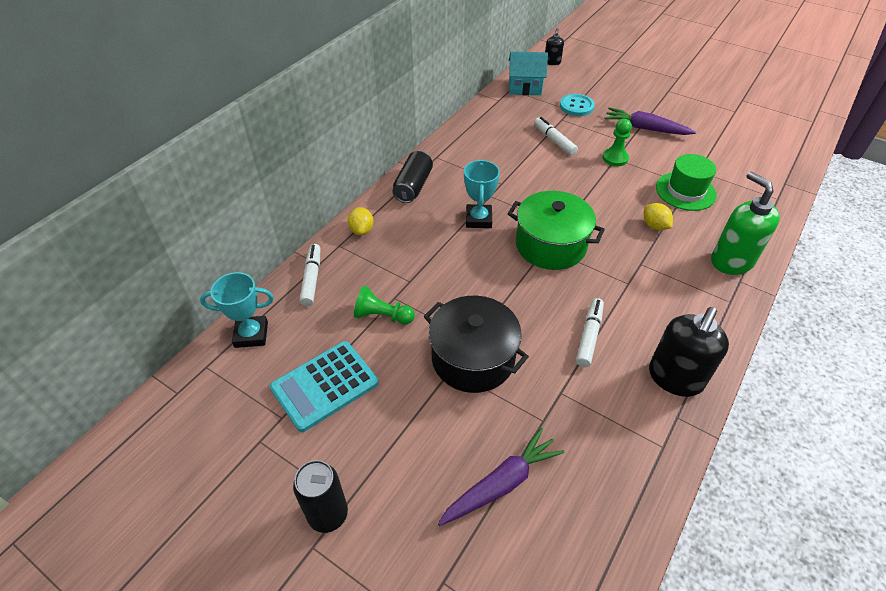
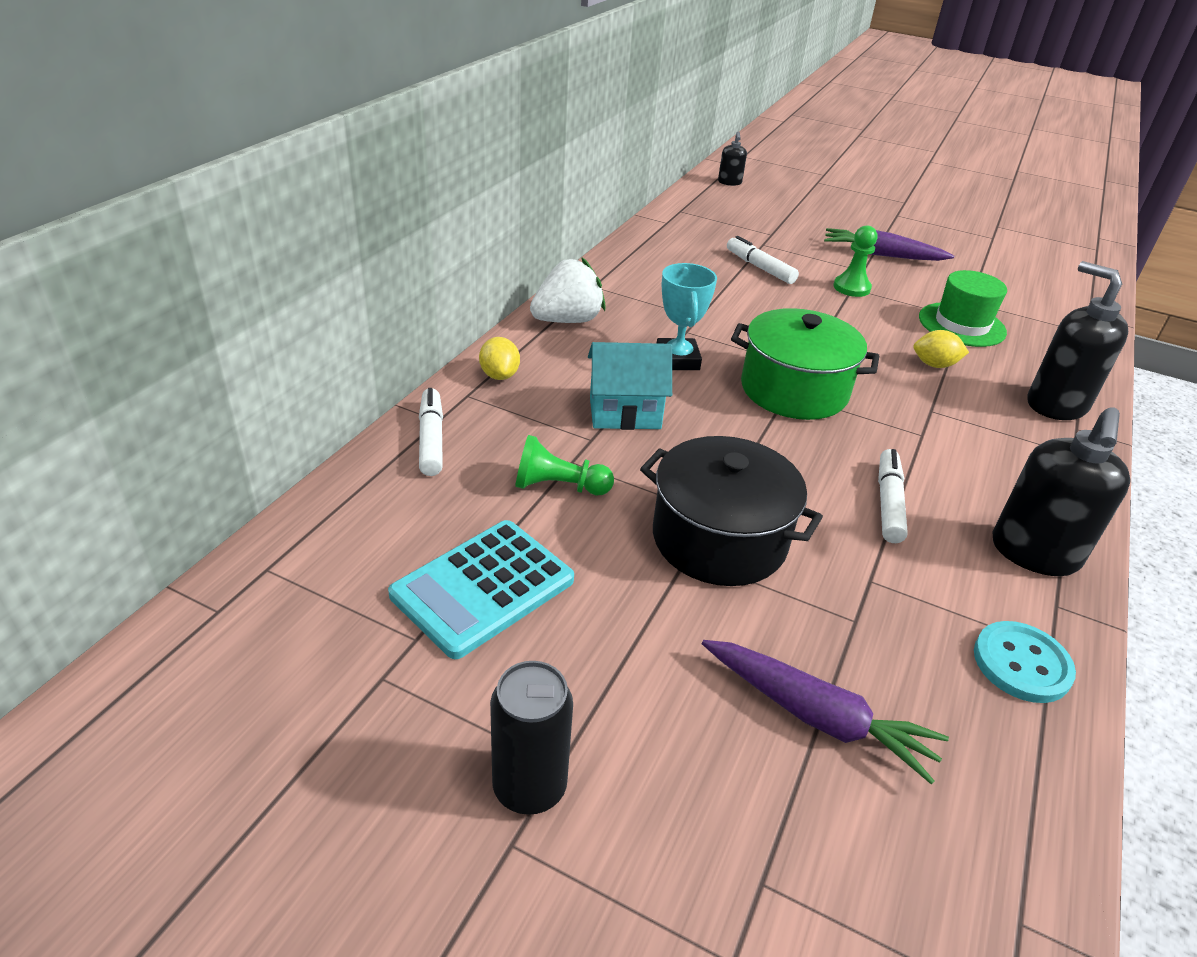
camera: 10 degrees left, 10 degrees down
turquoise trophy [200,272,274,348] -> none
black can [393,151,433,203] -> white strawberry [530,258,606,323]
purple carrot [438,428,564,526] -> purple carrot turned 75 degrees clockwise [702,640,949,785]
turquoise house [509,51,548,95] -> turquoise house moved to [588,342,672,430]
turquoise button [560,94,595,116] -> turquoise button moved to [974,621,1076,703]
yellow lemon [644,203,673,230] -> yellow lemon turned 45 degrees counterclockwise [914,330,969,368]
green soap dispenser [711,172,780,275] -> black soap dispenser [1028,261,1128,420]

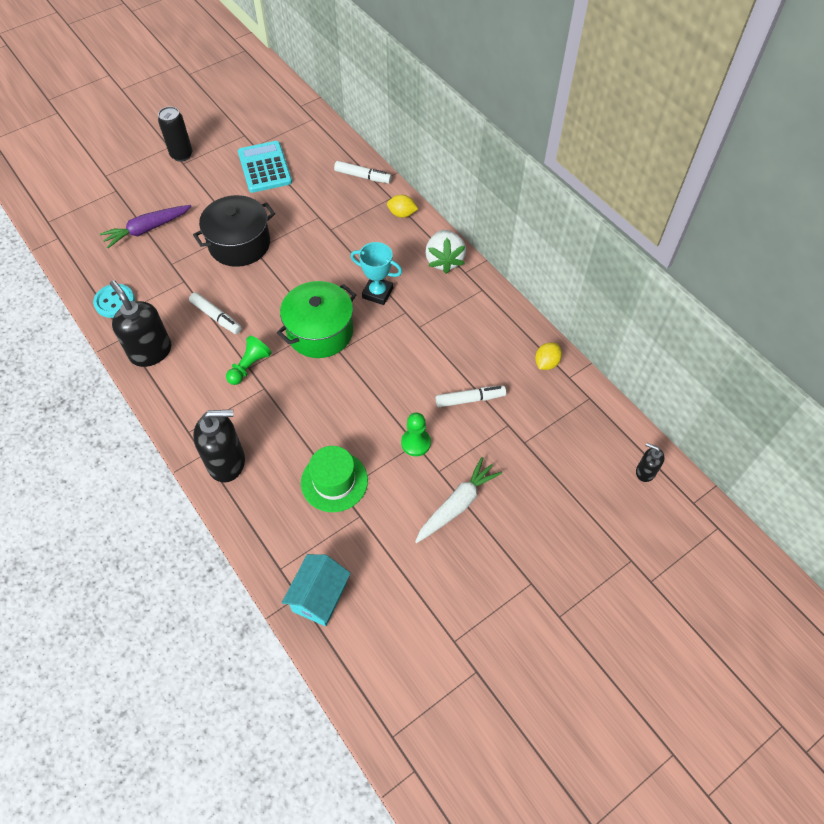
camera: 120 degrees right, 20 degrees up
green pawn [515,435,614,495] -> green pawn moved to [226,336,272,385]
turquoise house [588,342,672,430] -> turquoise house moved to [282,554,351,626]
purple carrot [824,228,954,261] -> white carrot [415,457,502,543]
yellow lemon [914,330,969,368] -> yellow lemon moved to [535,342,562,370]

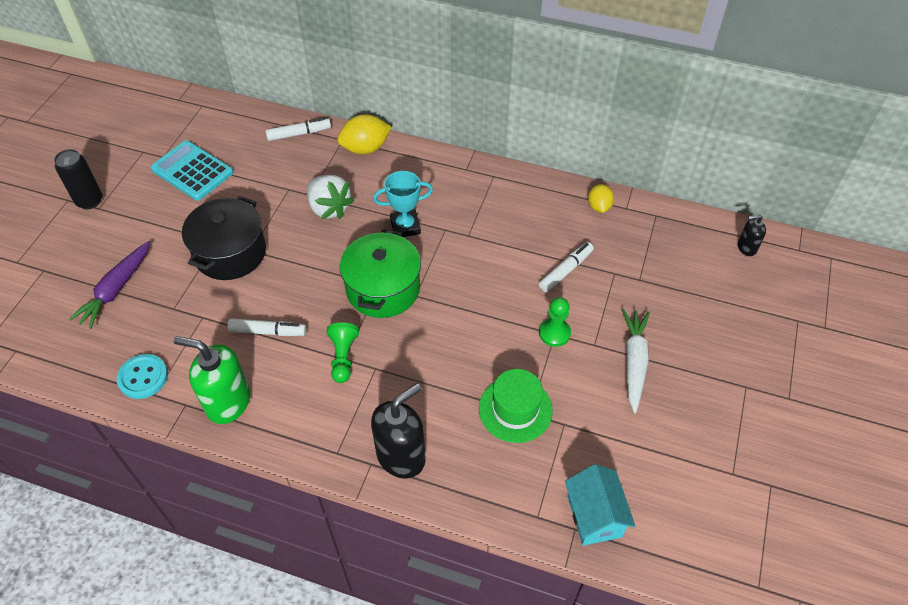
camera: 35 degrees left, 5 degrees down
black soap dispenser [110,280,171,367] -> green soap dispenser [174,336,250,424]
yellow lemon [387,195,418,218] -> yellow lemon [337,114,392,154], size x1.61
white strawberry [425,230,466,274] -> white strawberry moved to [307,175,354,219]

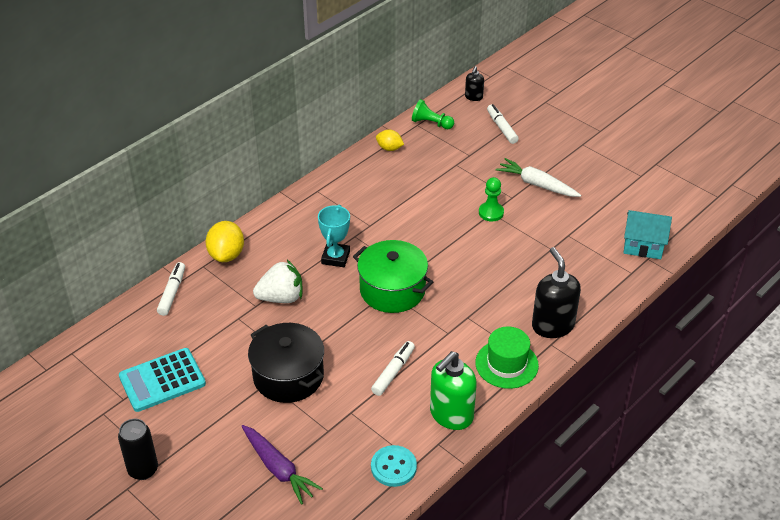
camera: 65 degrees left, 10 degrees down
green pawn [327,322,359,383] -> green pawn moved to [412,99,454,129]
green hat [479,369,553,443] -> green hat moved to [475,327,539,389]
white marker [539,242,594,292] -> white marker moved to [487,104,519,144]

